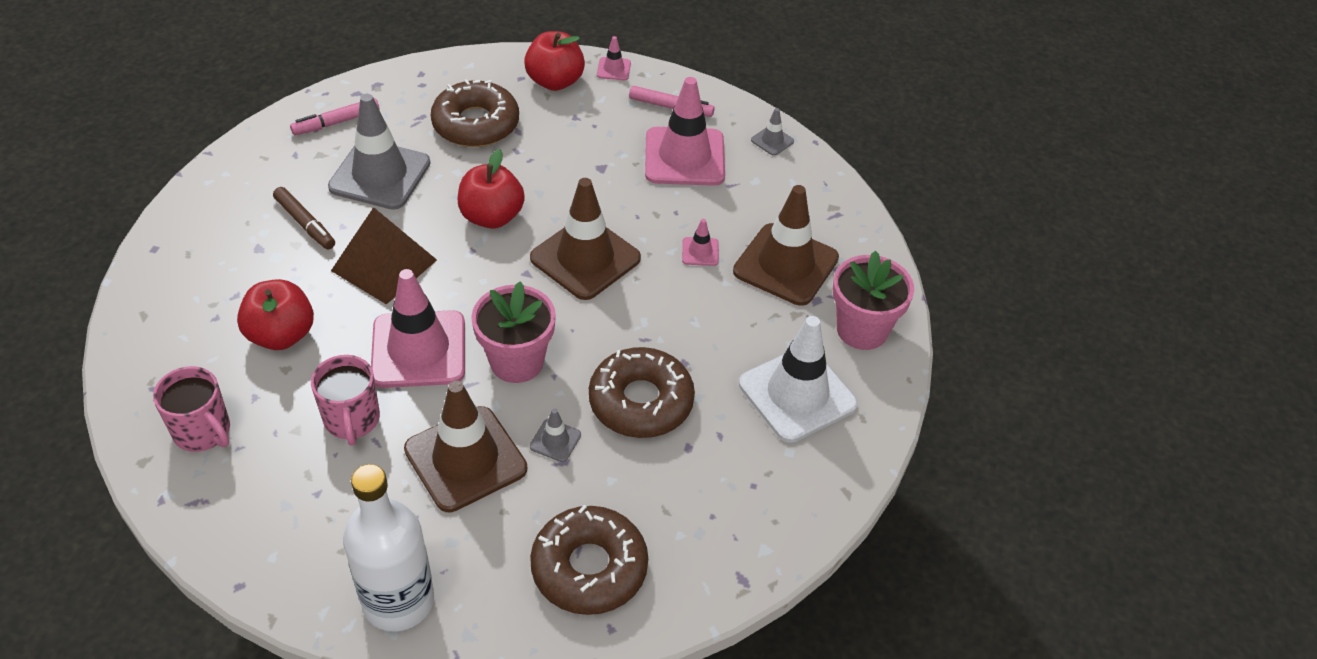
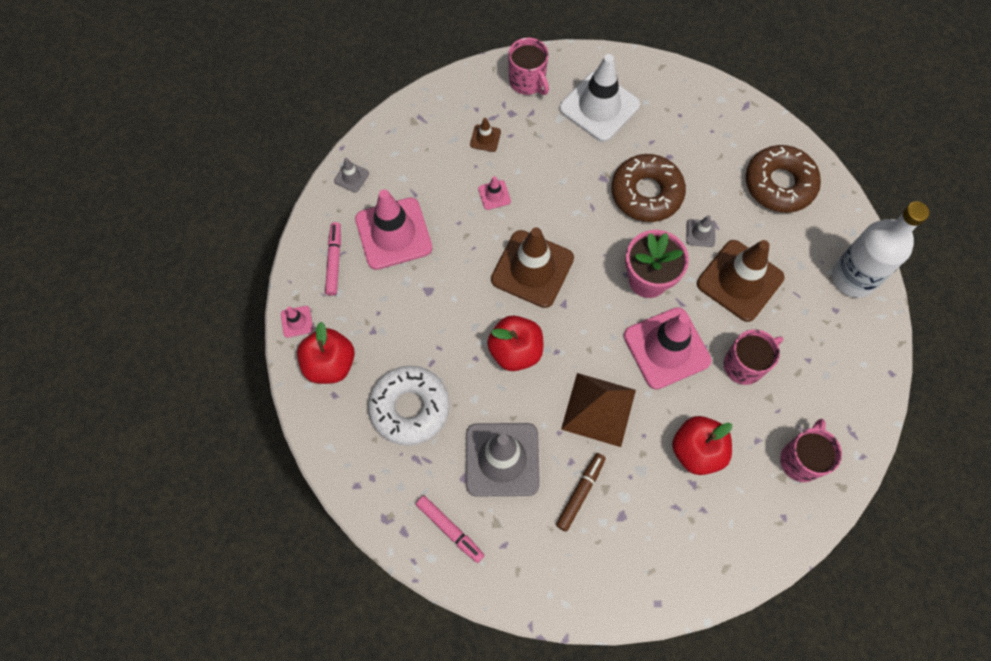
camera: 105 degrees left, 20 degrees up
brown donut [431,79,519,147] -> white donut [368,366,450,446]
brown traffic cone [733,185,839,306] -> brown traffic cone [470,118,501,152], size x0.43
pink flower pot [833,251,914,350] -> pink mug [508,38,549,95]

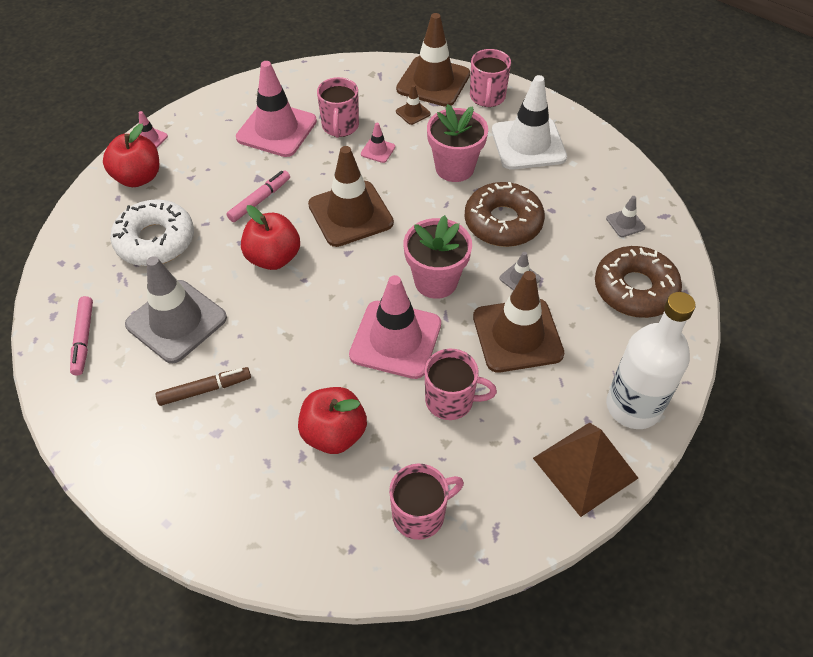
camera: 40 degrees right, 15 degrees down
pink marker [325,222,341,296] -> pink marker moved to [226,170,290,222]
grey traffic cone [334,158,369,193] -> grey traffic cone moved to [606,196,645,237]
brown pyramid [561,373,636,447] -> brown pyramid moved to [533,422,638,517]
none -> pink mug [317,77,359,138]
none -> brown traffic cone [396,13,470,107]
none -> pink flower pot [427,104,488,182]

